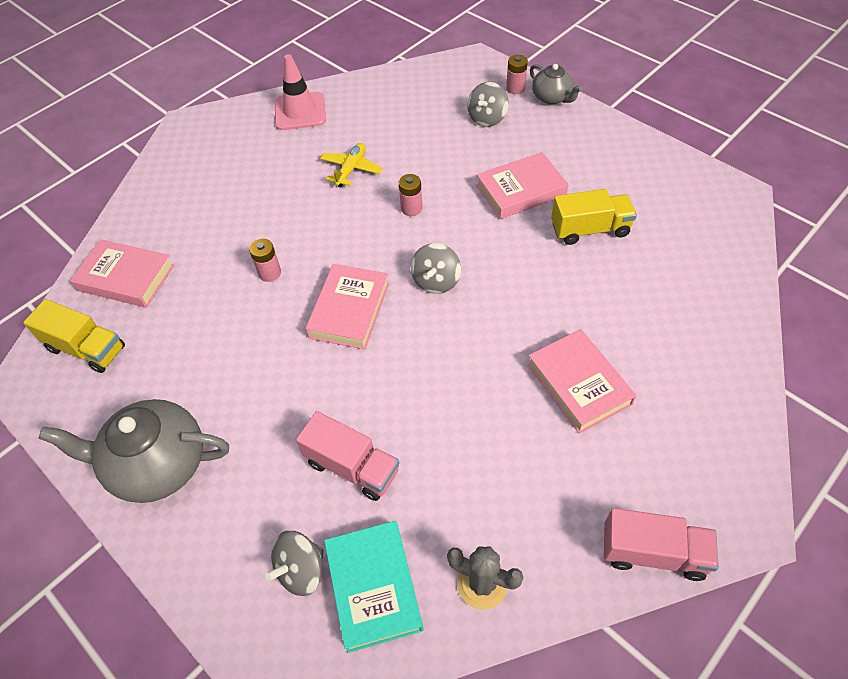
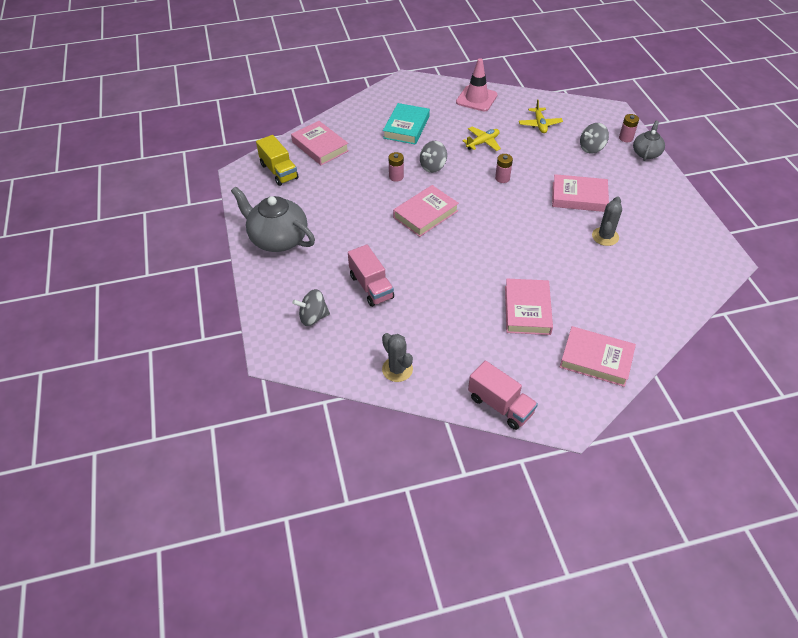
camera: 30 degrees right, 5 degrees down
turquoise book [324,521,423,653] -> turquoise book moved to [383,103,430,145]
grey spinning top [411,243,461,294] -> grey spinning top moved to [420,141,447,173]
grey teapot [530,64,582,105] -> grey teapot turned 150 degrees counterclockwise [633,121,665,161]
yellow truck [551,189,637,245] -> grey cactus [592,197,622,246]
none -> yellow plane [519,99,563,133]
none -> pink book [560,326,636,387]

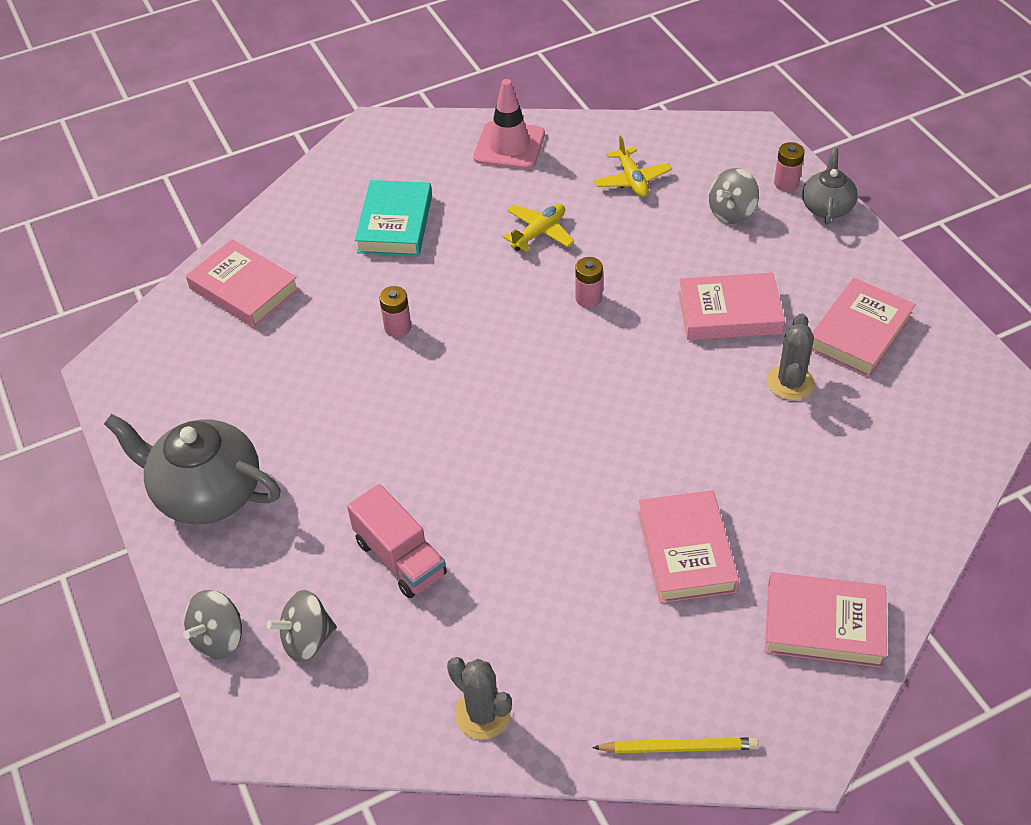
camera: 10 degrees left, 0 degrees up
yellow truck [256,135,299,186] -> none
pink book [393,185,459,237] -> pink book moved to [812,278,916,377]
grey spinning top [420,141,447,173] -> grey spinning top moved to [183,590,242,659]
pink truck [468,361,538,430] -> yellow pencil [592,737,759,753]

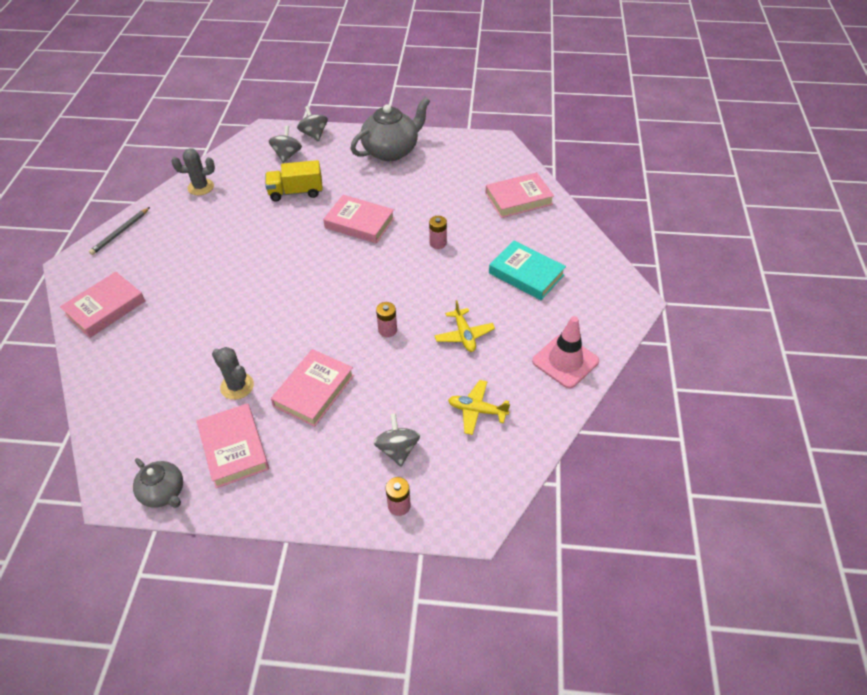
camera: 120 degrees right, 0 degrees up
pink truck [347,484,447,598] -> yellow truck [265,160,323,201]
yellow pencil [592,737,759,753] -> grey pencil [89,207,150,255]
pink book [638,490,739,603] -> pink book moved to [323,195,395,244]
grey teapot [802,148,858,225] -> grey teapot moved to [133,458,183,508]

